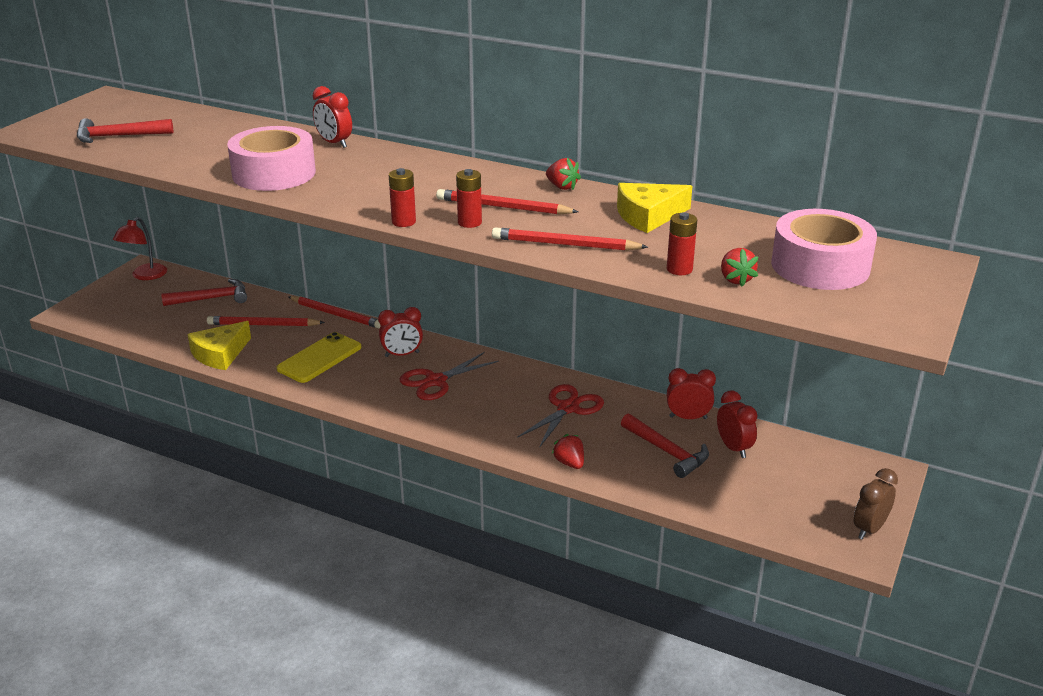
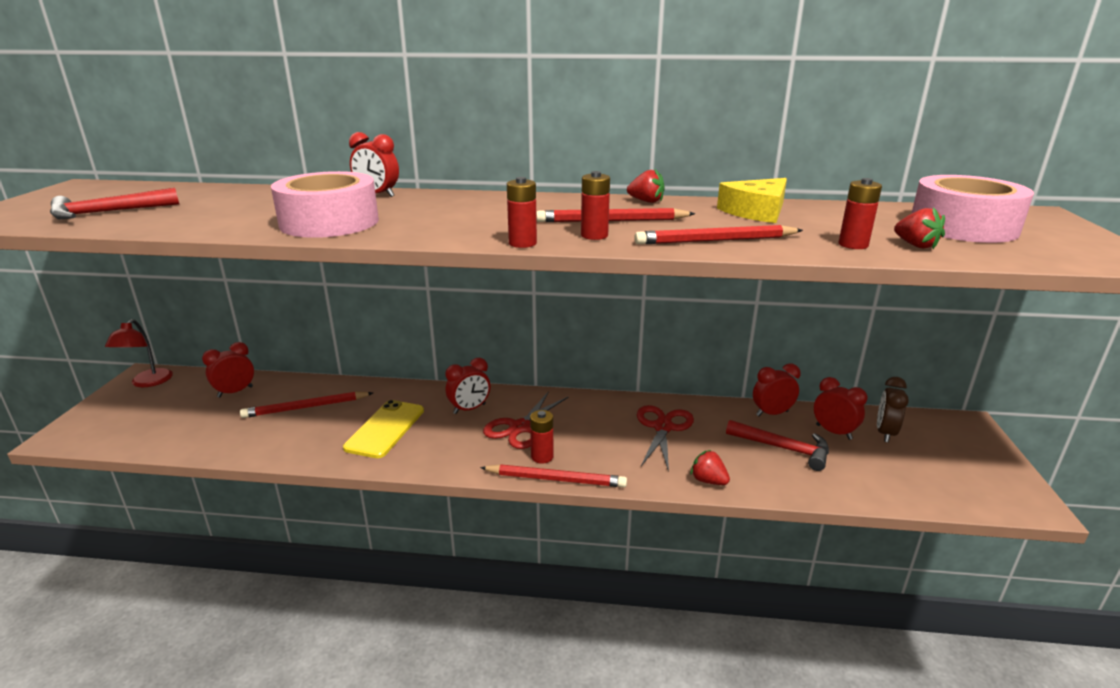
camera: 20 degrees left, 5 degrees down
red hammer [161,279,247,306] -> red clock [202,342,254,398]
yellow cheese [187,321,251,370] -> none
red pencil [288,296,381,329] -> red pencil moved to [480,464,627,487]
brown clock [854,468,898,540] -> brown clock moved to [877,377,909,443]
none -> red battery [530,410,553,463]

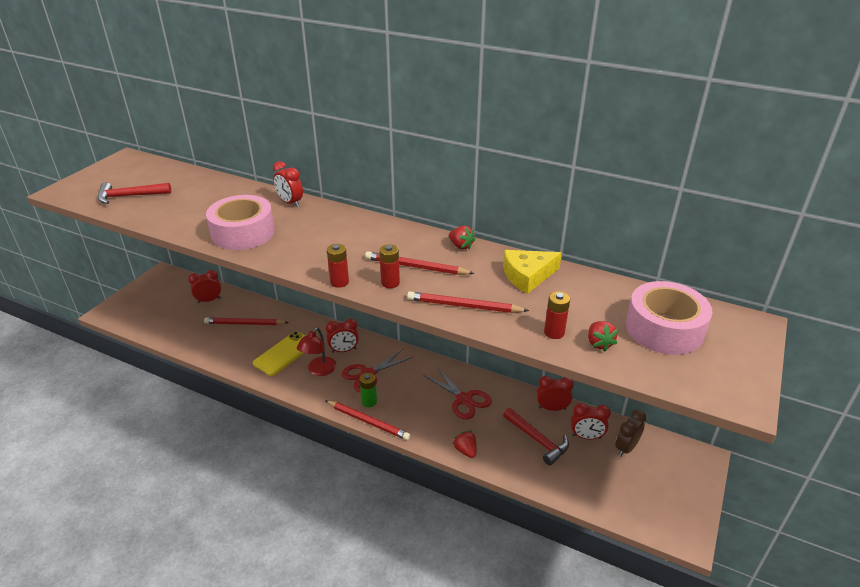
camera: 20 degrees right, 10 degrees up
red lamp [105,319,173,387] -> red lamp moved to [297,327,337,376]
red battery [530,410,553,463] -> green battery [359,372,377,407]
red scissors [637,405,694,472] -> red scissors turned 105 degrees clockwise [423,367,492,420]
red clock [814,377,868,440] -> red clock turned 120 degrees clockwise [571,403,611,439]

